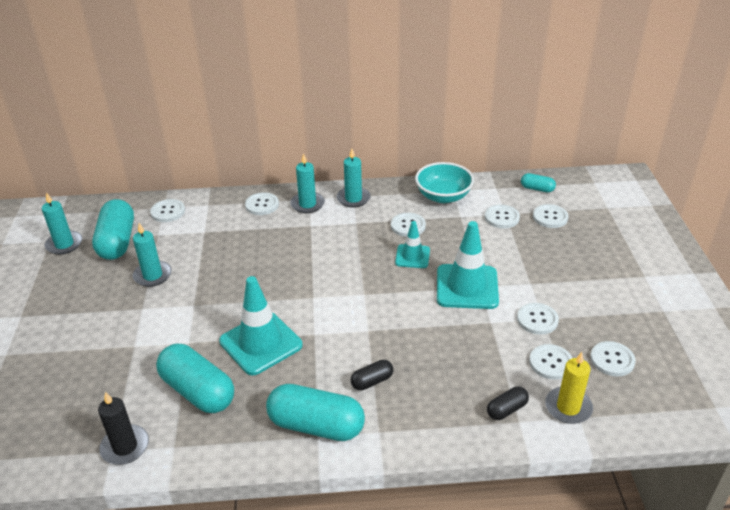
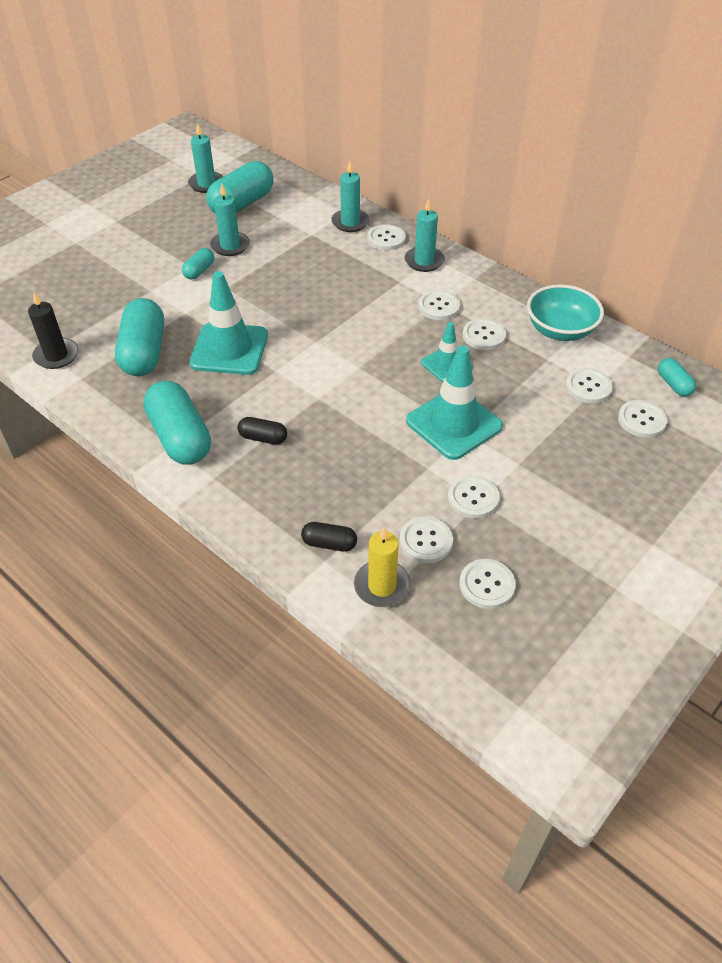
camera: 45 degrees right, 10 degrees up
white button [150,199,185,222] -> white button moved to [418,290,460,320]
turquoise candle [336,149,371,208] -> turquoise candle moved to [331,161,370,232]
none -> turquoise capsule [182,248,214,280]

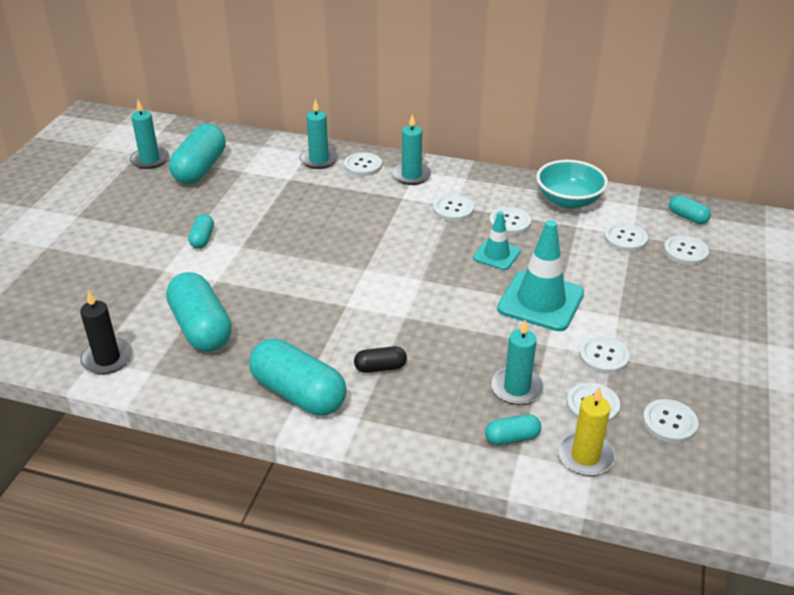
camera: 25 degrees left, 10 degrees down
turquoise traffic cone [189,271,268,375] -> none
turquoise candle [210,184,250,256] -> turquoise candle moved to [491,320,544,405]
black capsule [301,522,357,552] -> turquoise capsule [485,414,541,445]

